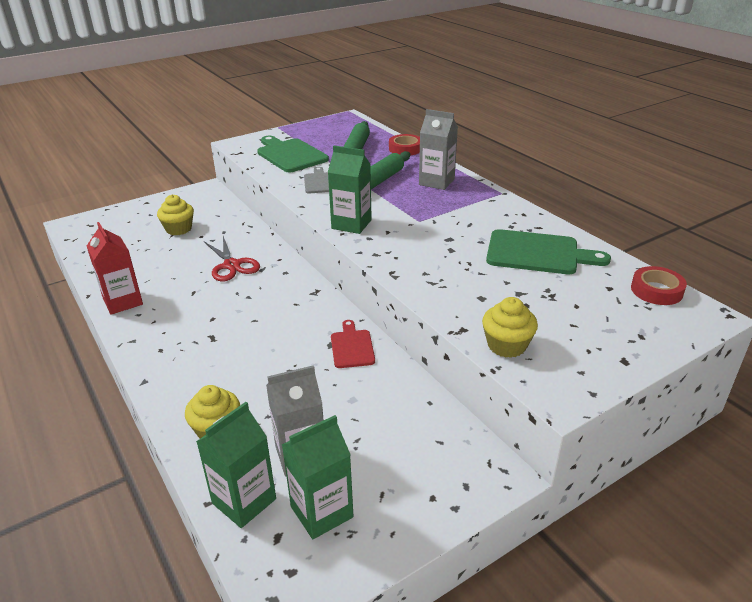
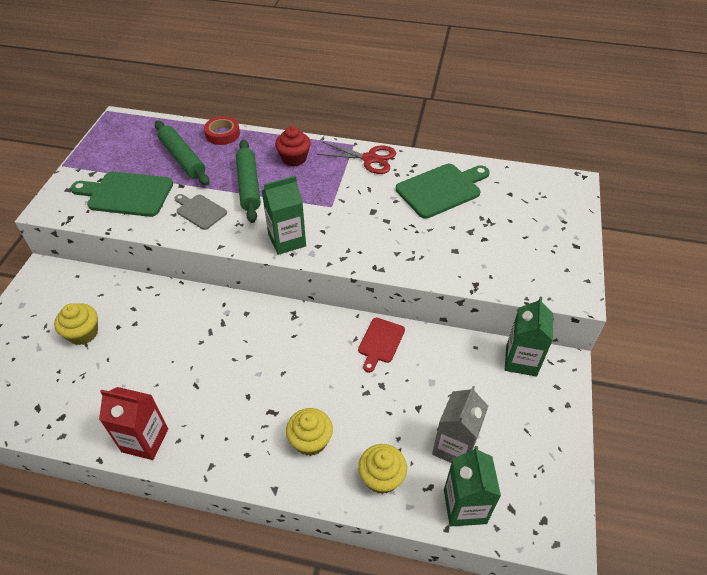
camera: 45 degrees left, 15 degrees up
red scissors [204,236,260,281] -> red scissors moved to [317,142,396,174]
green carton [281,415,354,539] -> green carton moved to [505,297,553,377]
red cutting board [331,320,375,368] -> red cutting board turned 105 degrees counterclockwise [358,318,405,373]
grey carton [419,109,458,190] -> red cupcake [275,126,311,167]
yellow cupcake [482,297,538,358] -> yellow cupcake moved to [286,408,333,456]
red tape [631,266,687,305] -> none

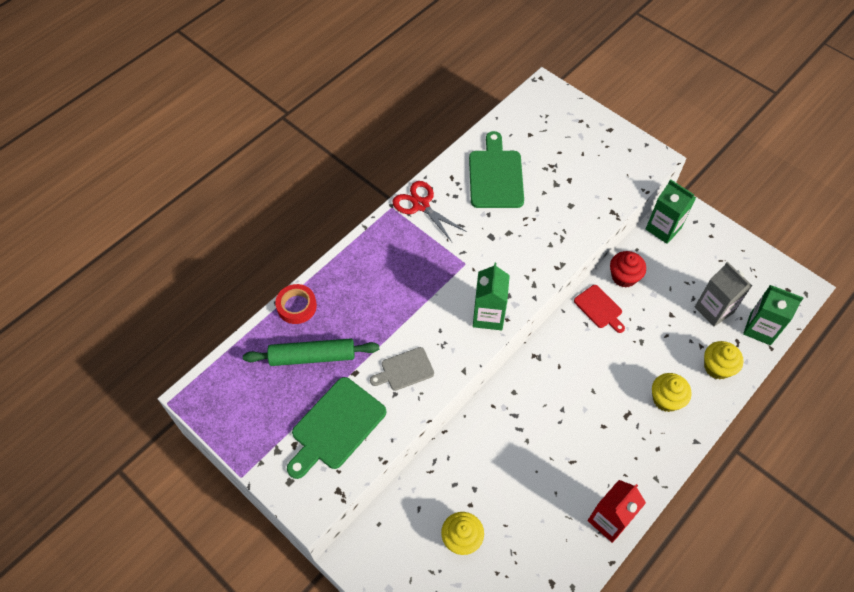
camera: 60 degrees left, 10 degrees up
green rolling pin [236,139,261,223] -> none
red cupcake [275,126,311,167] -> red cupcake moved to [610,251,646,288]
red scissors [317,142,396,174] -> red scissors turned 90 degrees counterclockwise [393,181,467,242]

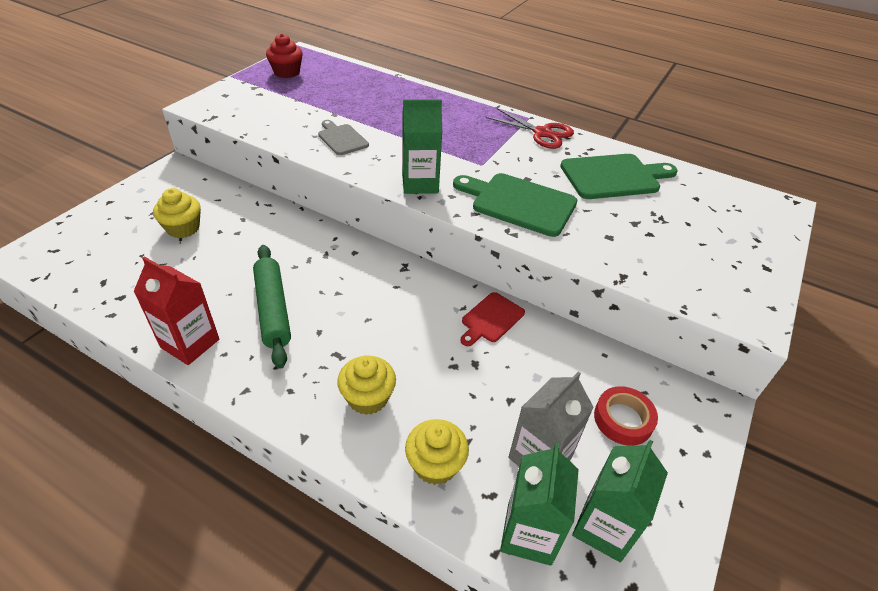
camera: 75 degrees right, 15 degrees down
green rolling pin [243,339,379,366] -> green rolling pin moved to [253,245,291,369]
red tape [275,284,317,324] -> red tape moved to [594,386,658,446]
green cutting board [287,377,386,479] -> green cutting board moved to [453,173,577,237]
red scissors [393,181,467,242] -> red scissors turned 90 degrees clockwise [486,108,574,149]
red cupcake [610,251,646,288] -> red cupcake moved to [266,34,303,78]
green carton [646,179,696,244] -> green carton moved to [572,440,668,562]

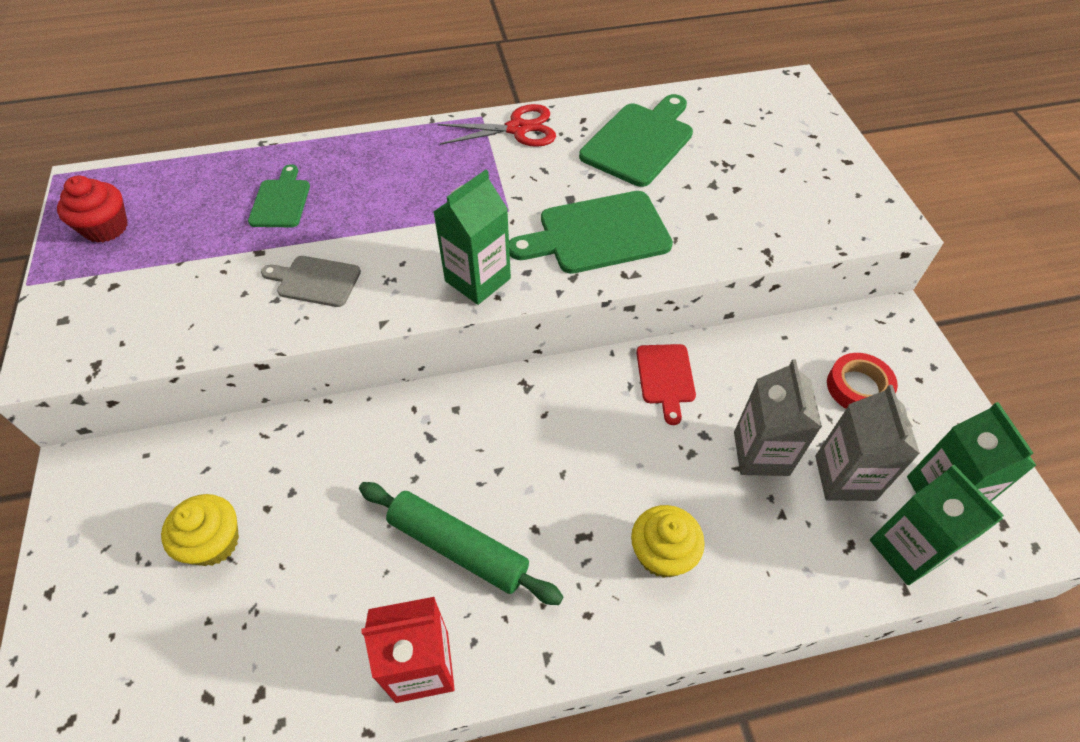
camera: 40 degrees left, 10 degrees up
yellow cupcake [405,419,469,485] -> none
none -> green cutting board [248,164,310,227]
none -> grey carton [734,359,822,476]

